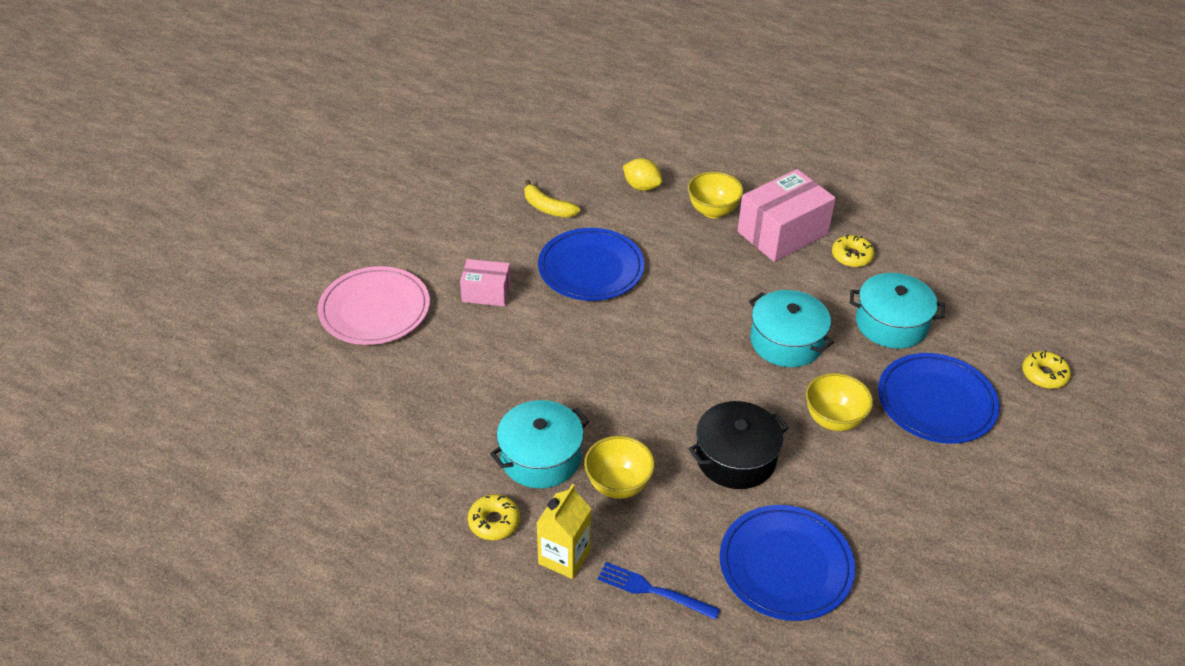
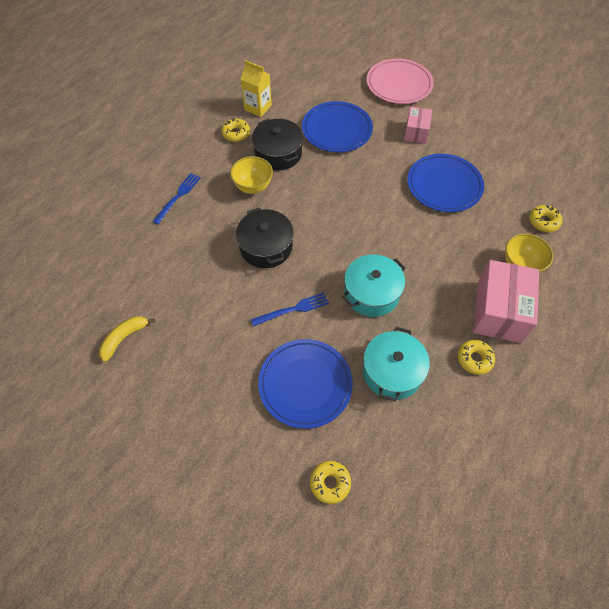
camera: 95 degrees right, 15 degrees up
turquoise pot [490,400,589,488] -> black pot [252,119,303,171]
yellow banana [524,179,580,218] -> yellow banana moved to [99,316,156,362]
yellow carton [537,484,591,579] -> yellow carton moved to [241,60,272,117]
yellow lemon [623,158,662,191] -> yellow donut [529,205,562,232]
blue plate [720,505,855,621] -> blue plate moved to [302,101,373,152]
pink box [737,169,836,262] -> pink box turned 45 degrees clockwise [473,260,539,343]
yellow bowl [806,373,873,431] -> blue fork [251,292,329,326]

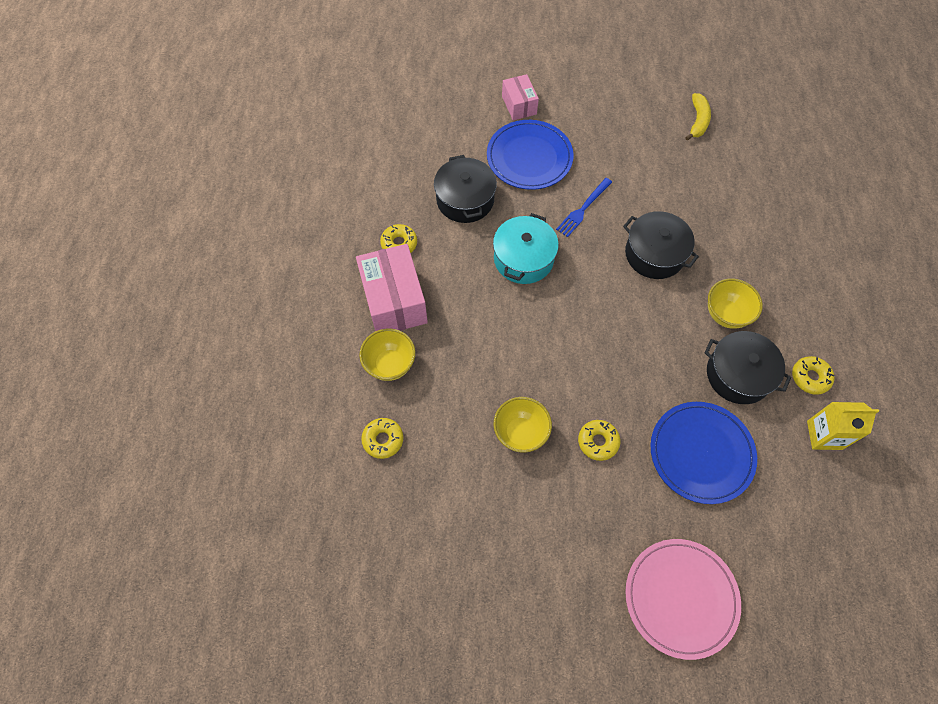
camera: 150 degrees right, 5 degrees up
blue fork [152,173,201,224] -> none
yellow donut [310,461,351,504] -> yellow donut moved to [578,420,620,461]
turquoise pot [363,327,430,402] -> black pot [434,155,497,223]
pink box [404,107,432,144] -> pink box moved to [502,74,539,120]
blue plate [407,154,484,212] -> yellow bowl [494,397,552,453]

